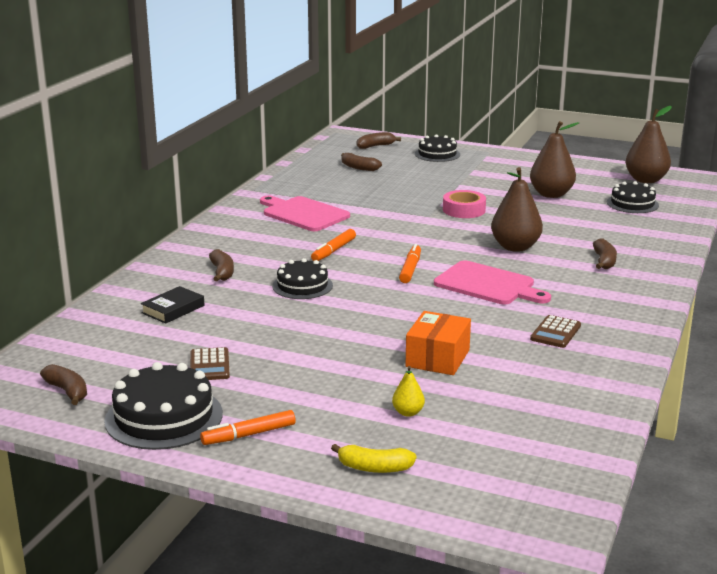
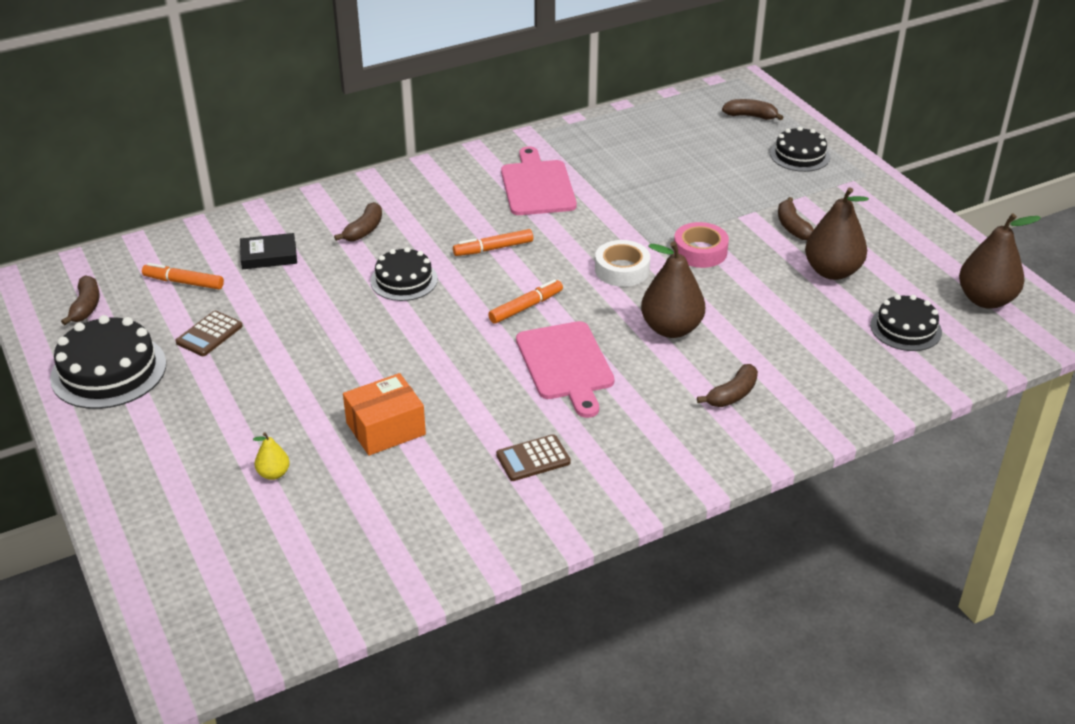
camera: 40 degrees right, 15 degrees up
orange marker [200,410,296,445] -> orange marker moved to [142,263,224,289]
yellow banana [331,444,416,473] -> none
brown banana [341,153,382,171] -> brown banana moved to [778,197,814,240]
none -> white tape [595,240,650,287]

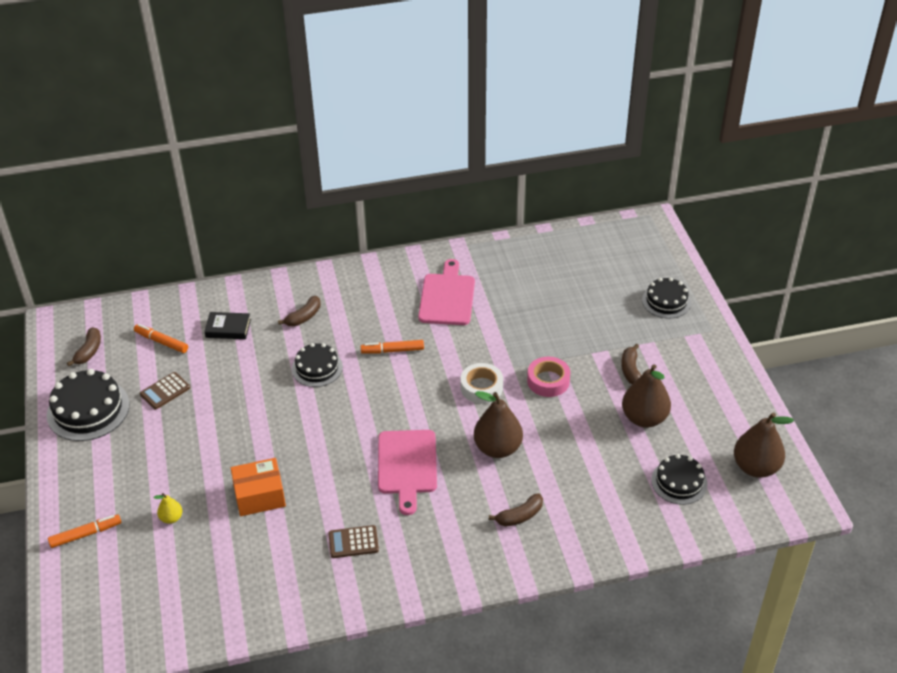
camera: 15 degrees right, 5 degrees up
orange marker [488,279,563,324] -> orange marker moved to [48,514,121,548]
brown banana [722,99,783,120] -> none

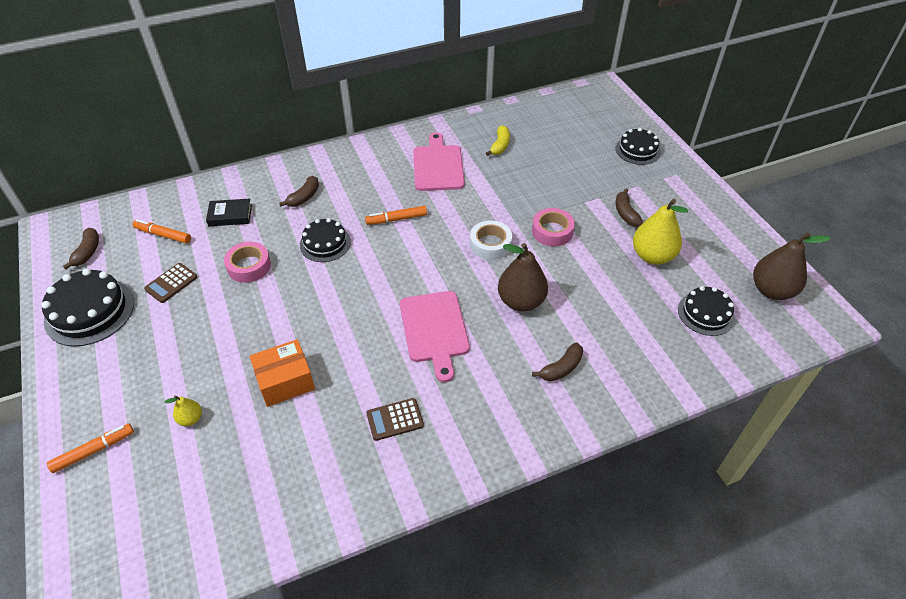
camera: 10 degrees left, 5 degrees up
brown pear [622,364,671,428] -> yellow pear [633,199,688,265]
none -> pink tape [224,242,271,283]
none -> yellow banana [486,125,510,156]

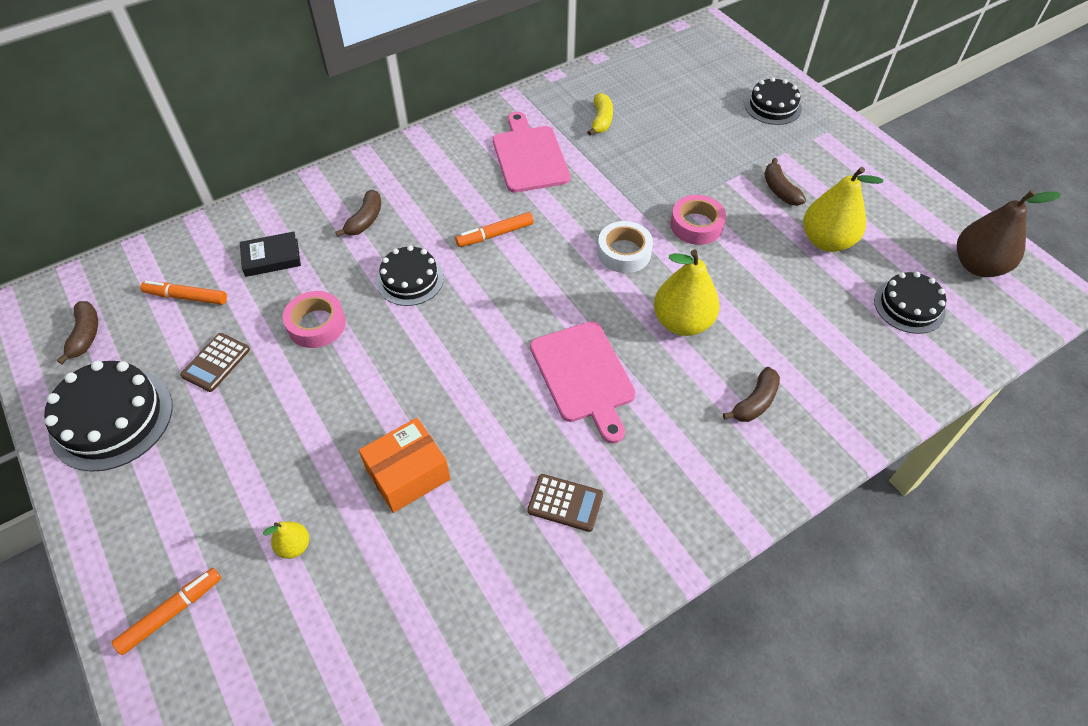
camera: 10 degrees left, 5 degrees up
brown calculator [366,398,424,441] -> brown calculator turned 135 degrees counterclockwise [527,474,603,532]
brown pear [498,243,548,311] -> yellow pear [654,250,720,336]

